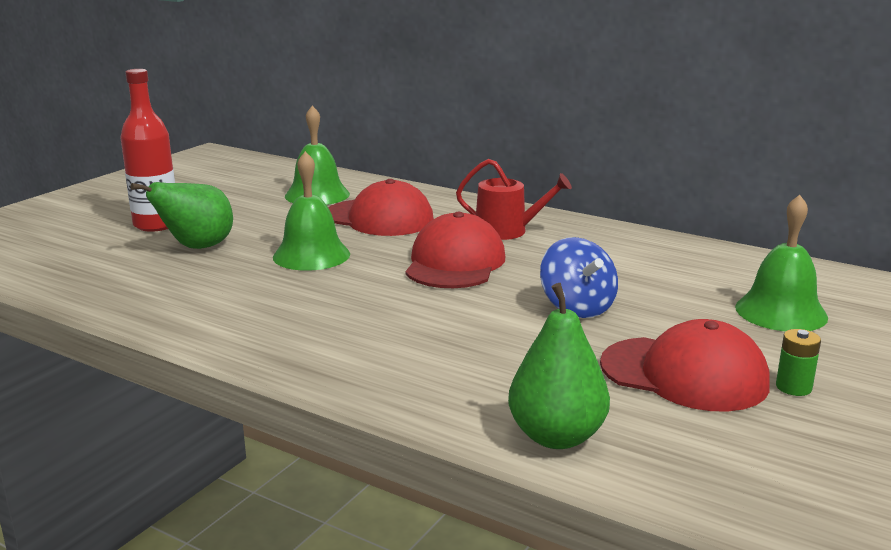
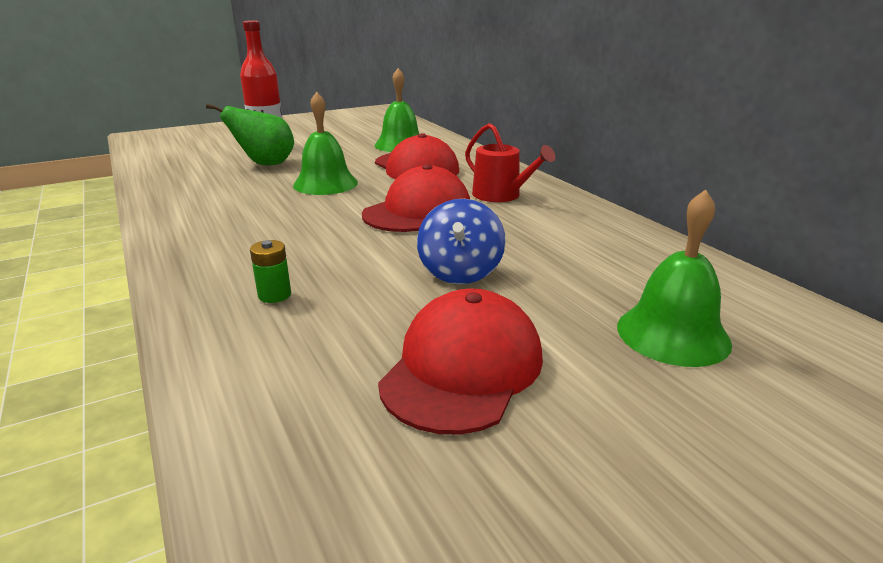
camera: 30 degrees right, 5 degrees up
green pear [508,283,610,449] -> none
red cap [600,319,770,412] -> red cap turned 120 degrees counterclockwise [378,289,543,435]
green battery [776,329,821,396] -> green battery moved to [250,240,291,303]

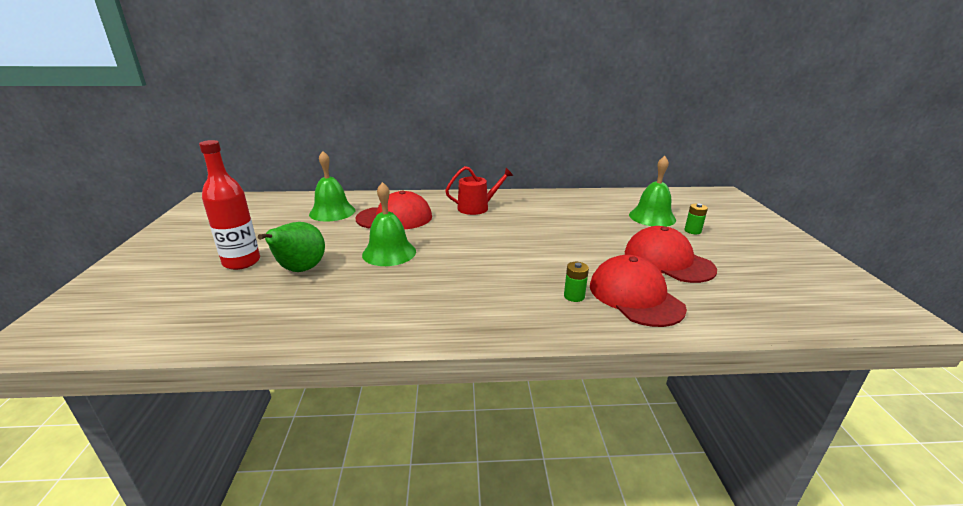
camera: 65 degrees left, 0 degrees up
red cap [362,164,470,232] -> red cap moved to [590,255,687,327]
blue spinning top [417,199,506,284] -> none
none -> green battery [684,204,708,234]

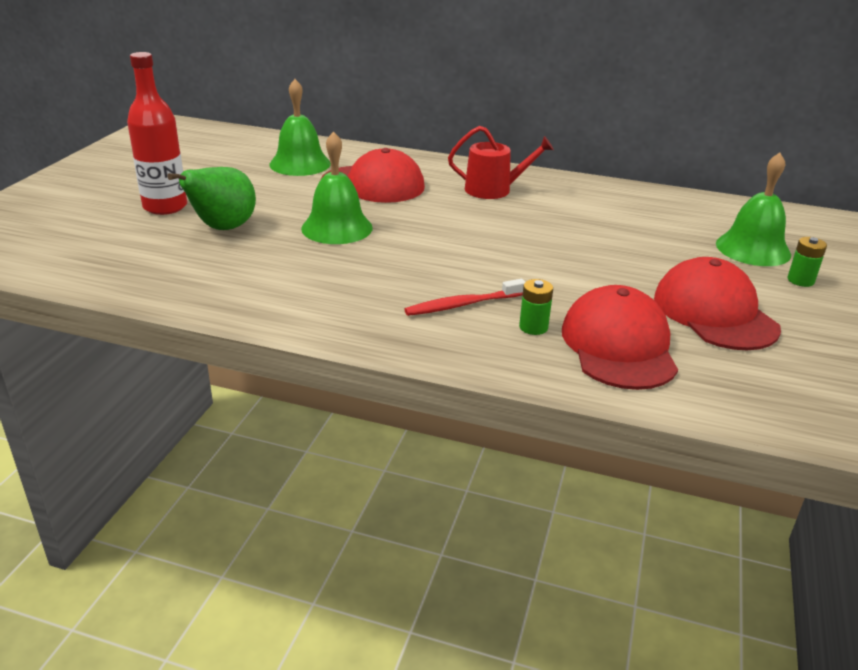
camera: 20 degrees right, 5 degrees up
none -> red toothbrush [404,279,525,316]

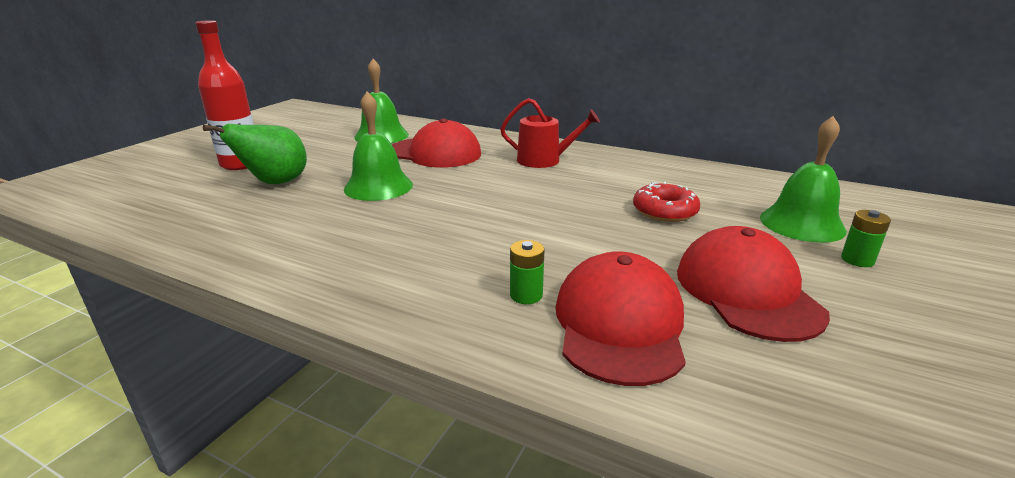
camera: 10 degrees right, 5 degrees down
red toothbrush [404,279,525,316] -> none
none -> red donut [633,182,700,222]

